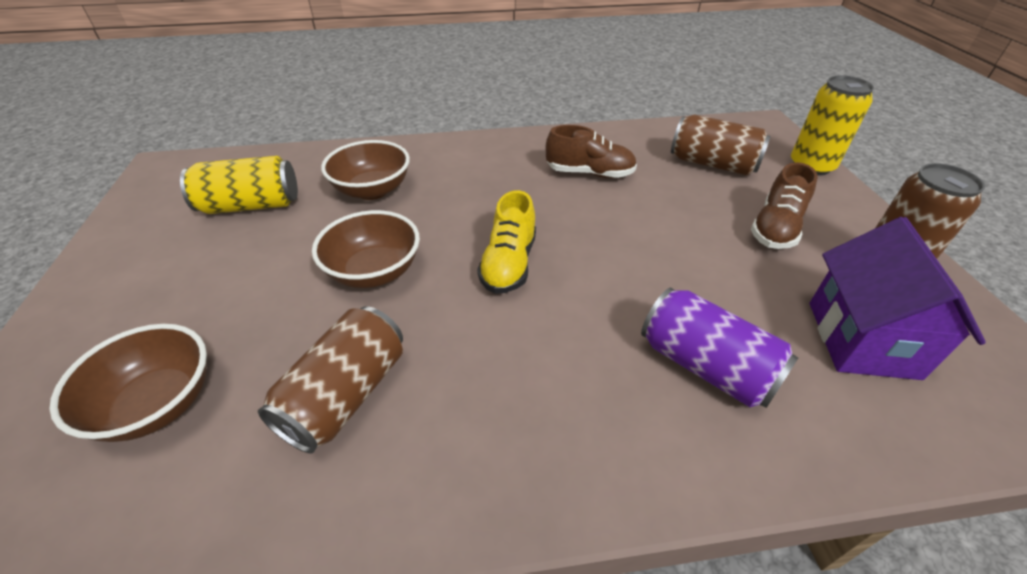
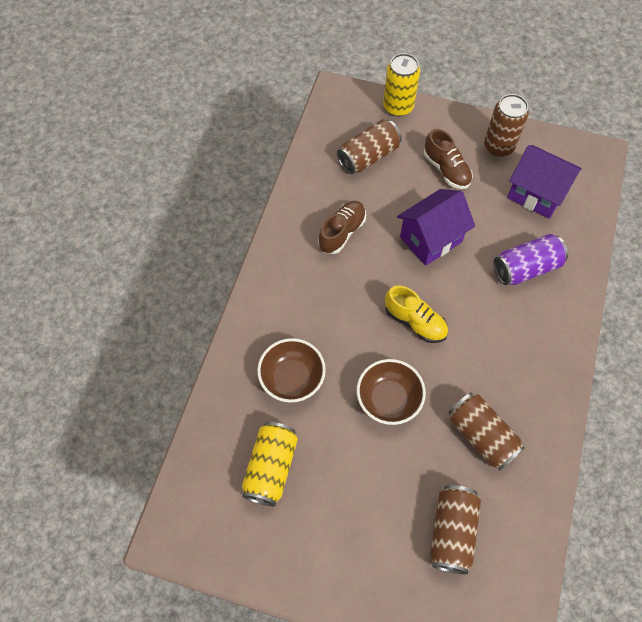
camera: 65 degrees left, 20 degrees up
brown bowl [49,324,207,442] -> brown can [430,485,481,574]
none -> purple house [397,189,475,266]

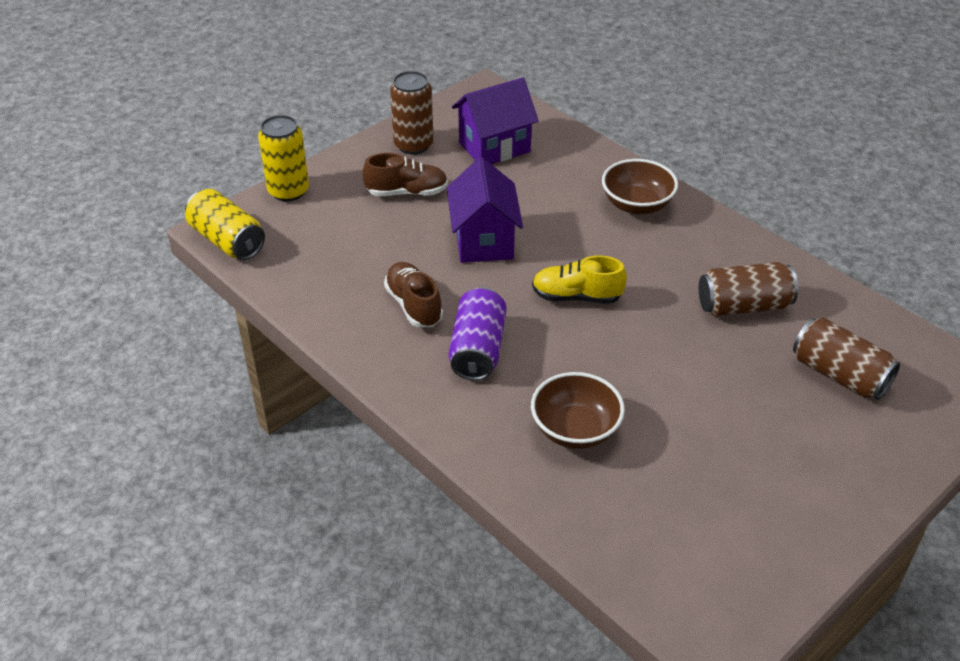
camera: 60 degrees left, 20 degrees down
yellow can [242,422,298,506] -> yellow can moved to [185,189,265,260]
brown can [337,119,402,174] -> none
brown bowl [357,359,426,425] -> brown bowl moved to [602,159,678,214]
yellow shoe [385,286,448,343] -> yellow shoe turned 150 degrees counterclockwise [532,256,627,304]
purple can [493,234,568,285] -> purple can moved to [449,287,507,381]

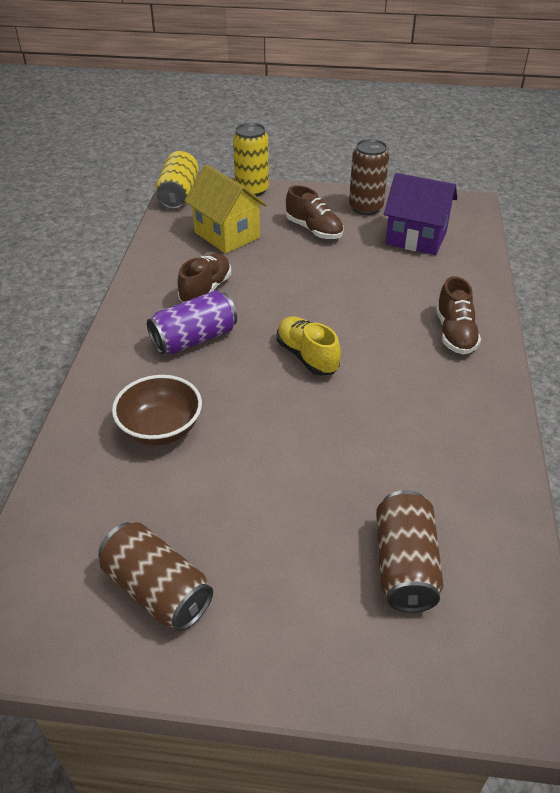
camera: 50 degrees right, 0 degrees up
purple house [447,157,523,263] -> none
brown bowl [602,159,678,214] -> brown shoe [436,276,481,355]
brown can [699,262,798,316] -> brown can moved to [98,522,213,631]
none -> yellow house [184,164,267,254]

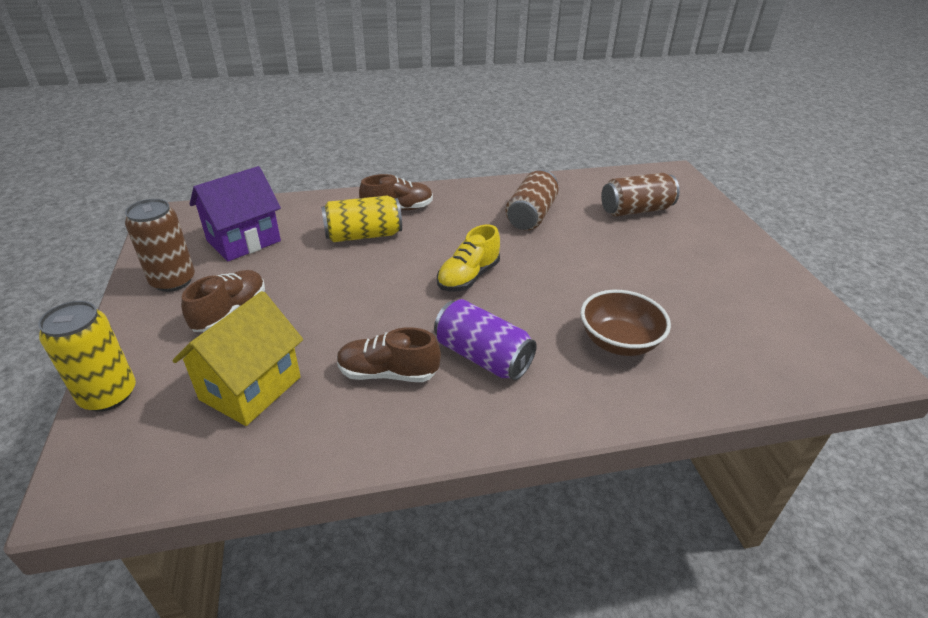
camera: 110 degrees left, 5 degrees down
brown can [98,522,213,631] -> brown can moved to [506,170,559,230]
yellow can [155,151,199,209] -> yellow can moved to [321,196,402,242]
purple house [384,173,457,255] -> purple house turned 45 degrees clockwise [190,166,281,261]

